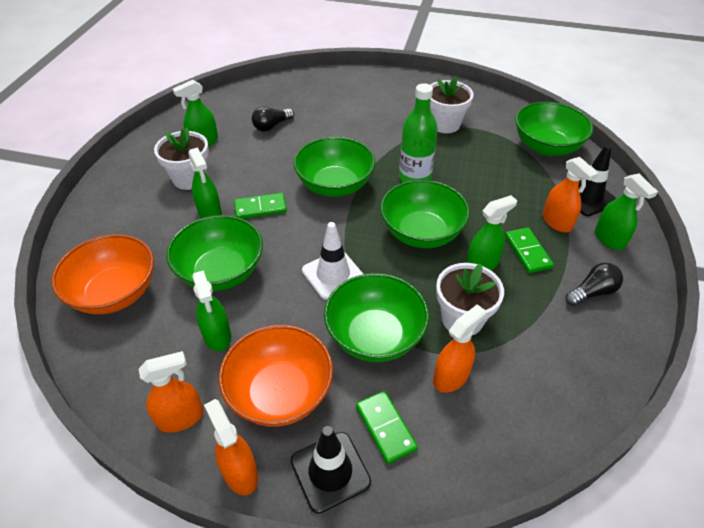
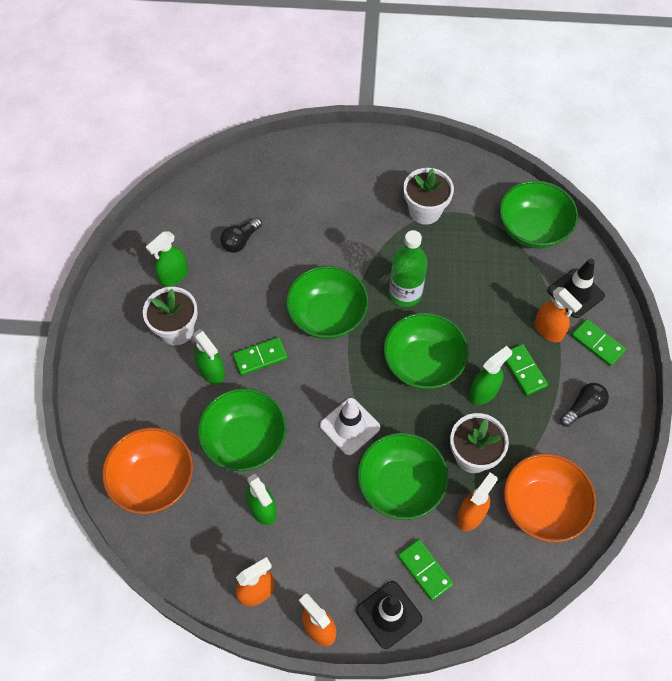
camera: 10 degrees left, 15 degrees up
orange bowl [218,325,333,427] -> orange bowl moved to [504,453,596,543]
green spray bottle [595,174,658,250] -> green domino [571,319,626,366]

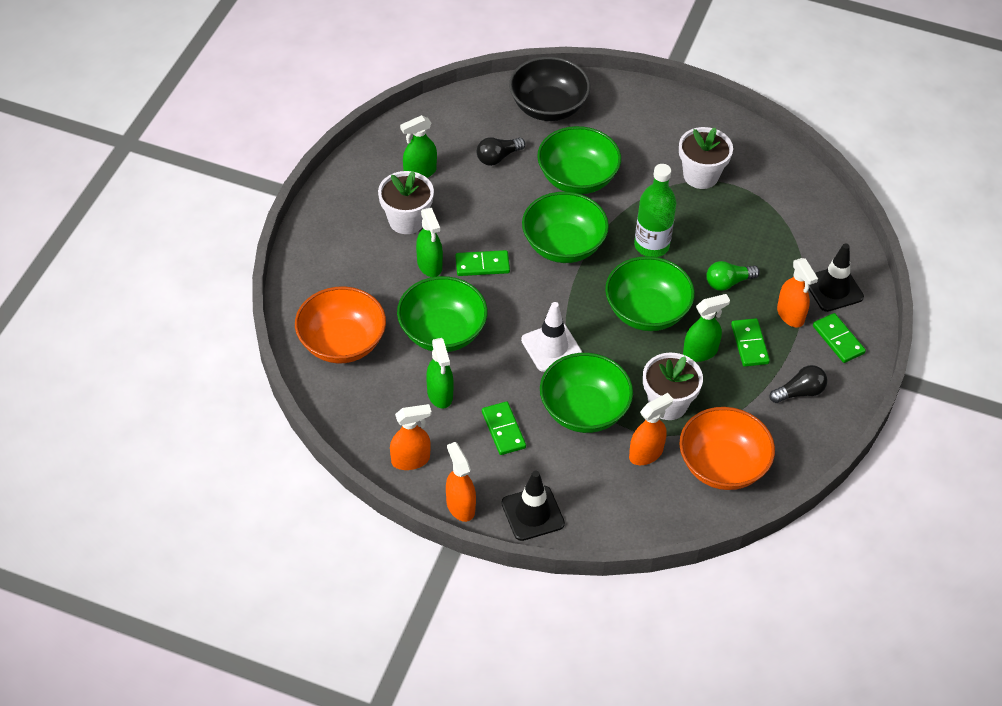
camera: 15 degrees right, 10 degrees down
green domino [398,539,454,601] -> green domino moved to [482,402,526,455]
green bowl [499,180,578,249] -> green bowl moved to [537,126,621,194]
none -> black bowl [509,57,590,121]
none -> green light bulb [706,261,760,291]

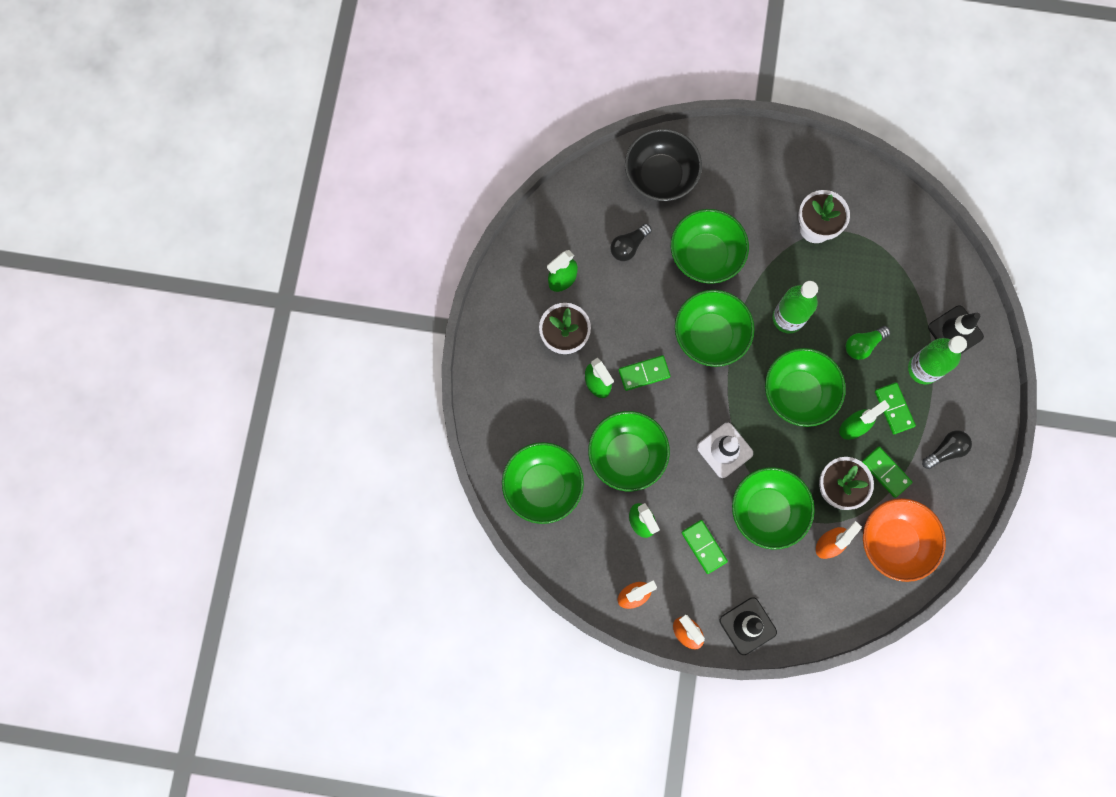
camera: 10 degrees left, 25 degrees up
orange bowl [295,286,386,363] -> green bowl [502,442,584,524]
orange spray bottle [777,258,818,328] -> green bottle [908,336,967,384]
green domino [813,313,866,363] -> green domino moved to [862,447,913,498]

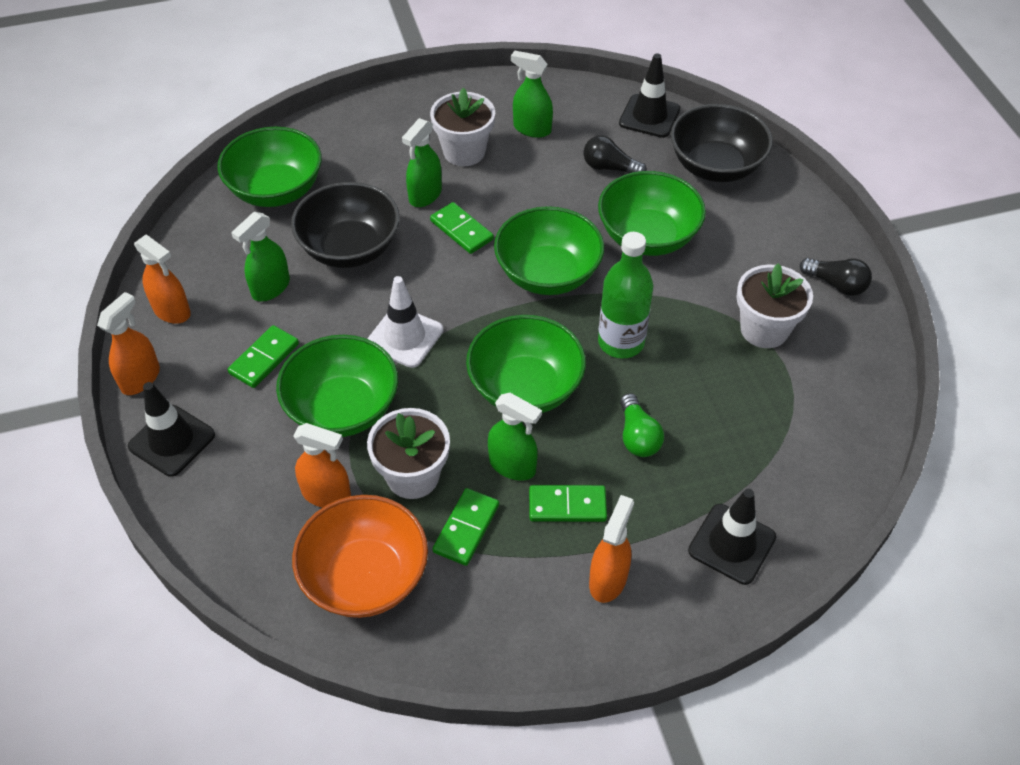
camera: 65 degrees right, 25 degrees down
green bowl [588,411,670,491] -> black bowl [291,182,400,268]
green light bulb [846,326,890,360] -> green light bulb turned 135 degrees counterclockwise [620,393,664,457]
green domino [875,382,916,434] -> green domino turned 45 degrees clockwise [529,485,607,522]
green bottle [908,336,967,384] -> none
black light bulb [922,430,972,469] -> black light bulb moved to [800,258,872,296]
none -> orange spray bottle [589,495,634,603]
none -> black traffic cone [619,54,680,138]

